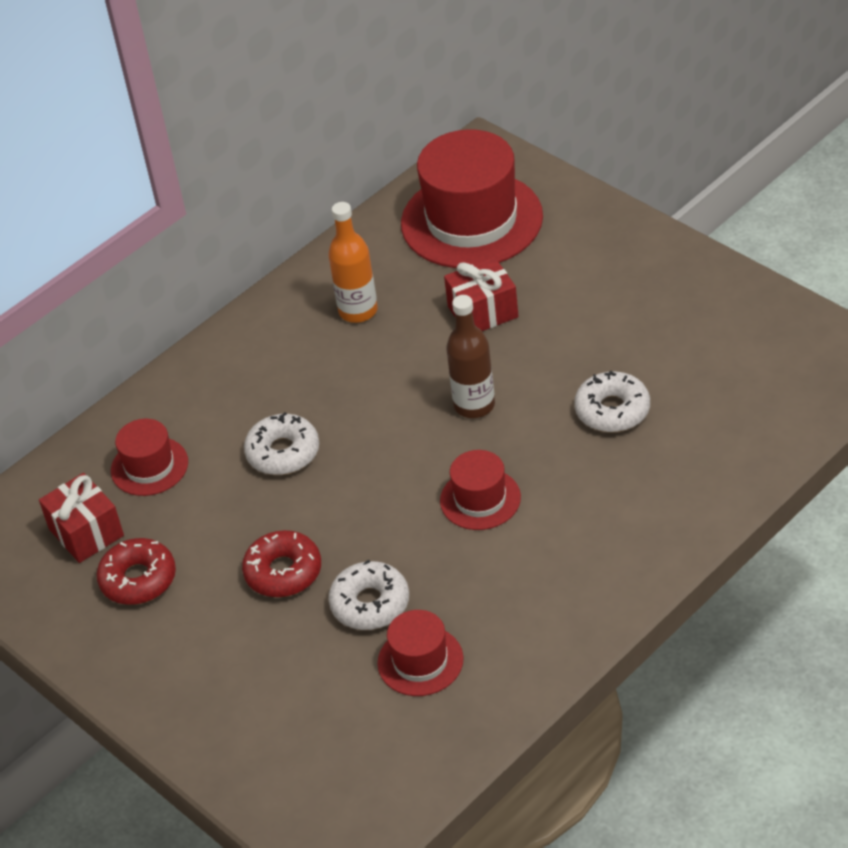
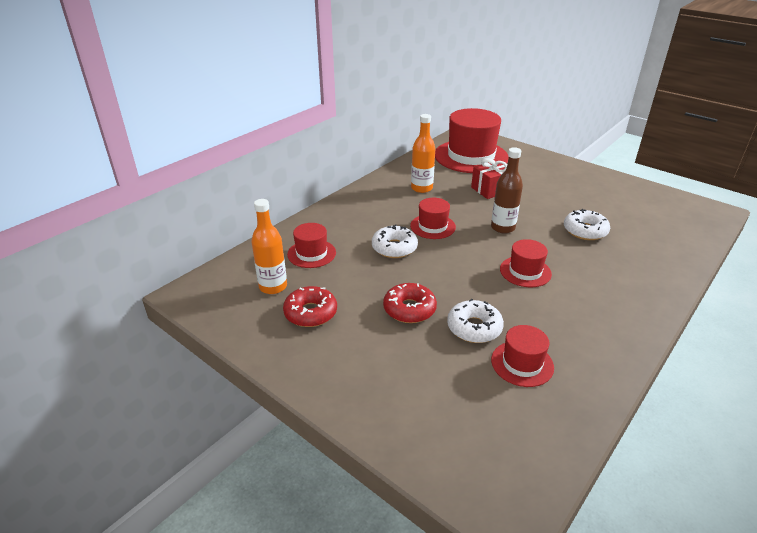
camera: 10 degrees left, 10 degrees down
red gift [39,473,124,563] -> orange bottle [251,199,287,294]
none -> red hat [410,198,456,239]

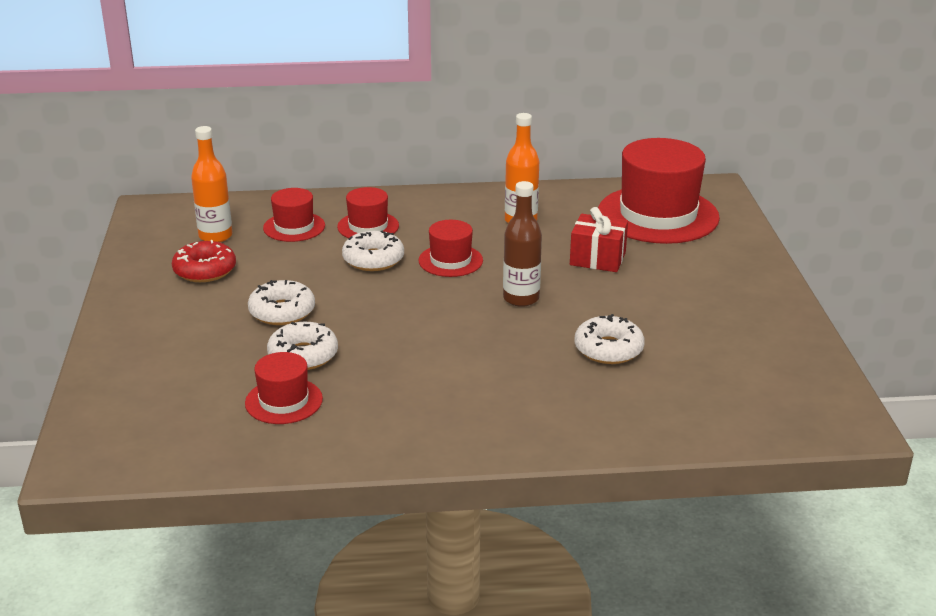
camera: 45 degrees right, 5 degrees down
red donut [383,283,437,323] -> white donut [248,280,315,325]
red hat [500,239,552,287] -> red hat moved to [337,187,399,238]

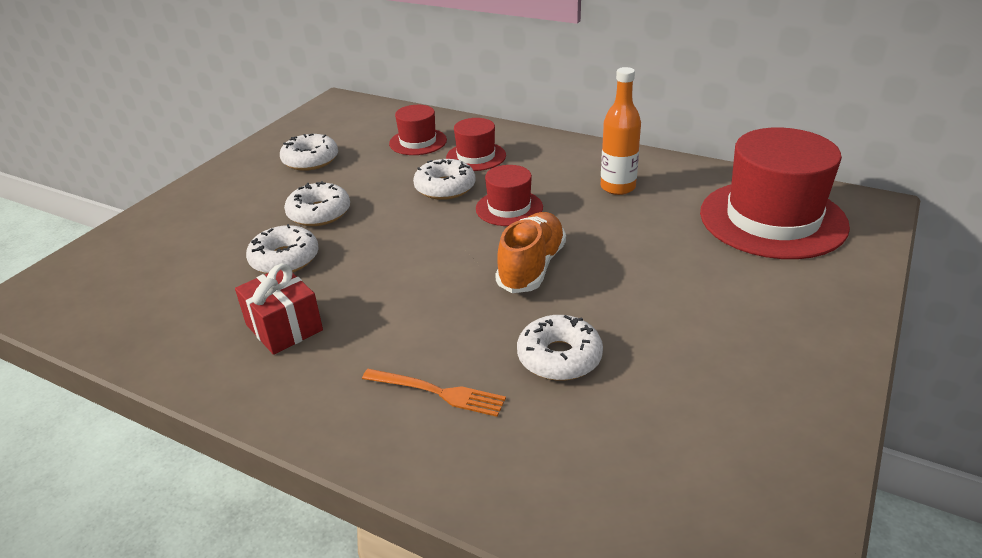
camera: 35 degrees right, 5 degrees up
red donut [172,240,236,282] -> white donut [280,134,338,171]
orange bottle [191,126,232,242] -> none
red hat [245,352,323,424] -> none
brown bottle [503,181,542,307] -> orange shoe [495,212,566,293]
red gift [570,207,628,272] -> red gift moved to [235,264,323,355]
none -> orange fork [362,369,506,417]

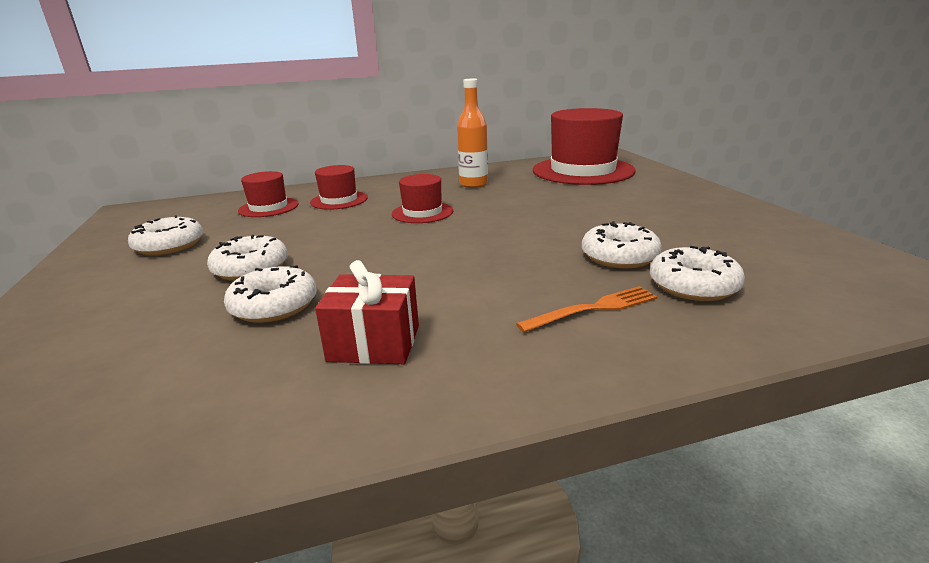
camera: 45 degrees left, 10 degrees down
white donut [413,159,475,200] -> white donut moved to [650,246,745,301]
orange shoe [495,212,566,293] -> none

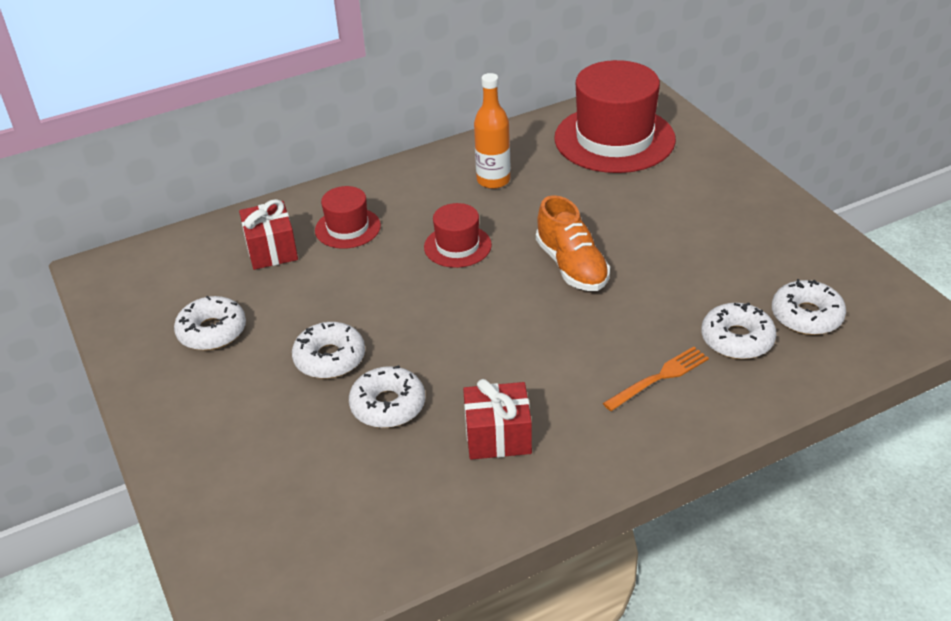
camera: 10 degrees left, 15 degrees up
red hat [238,171,299,217] -> red gift [239,199,298,270]
white donut [582,221,662,268] -> white donut moved to [772,279,846,335]
none -> orange shoe [536,195,610,291]

